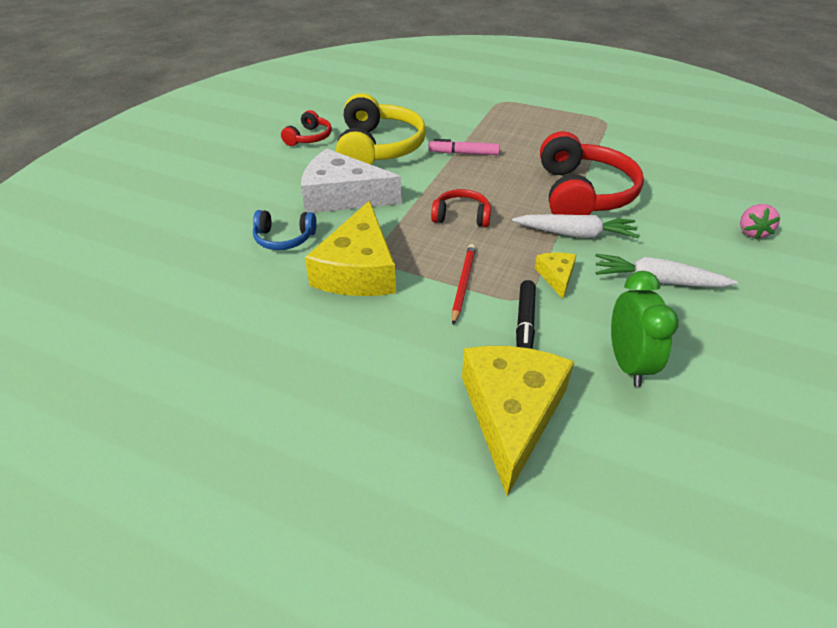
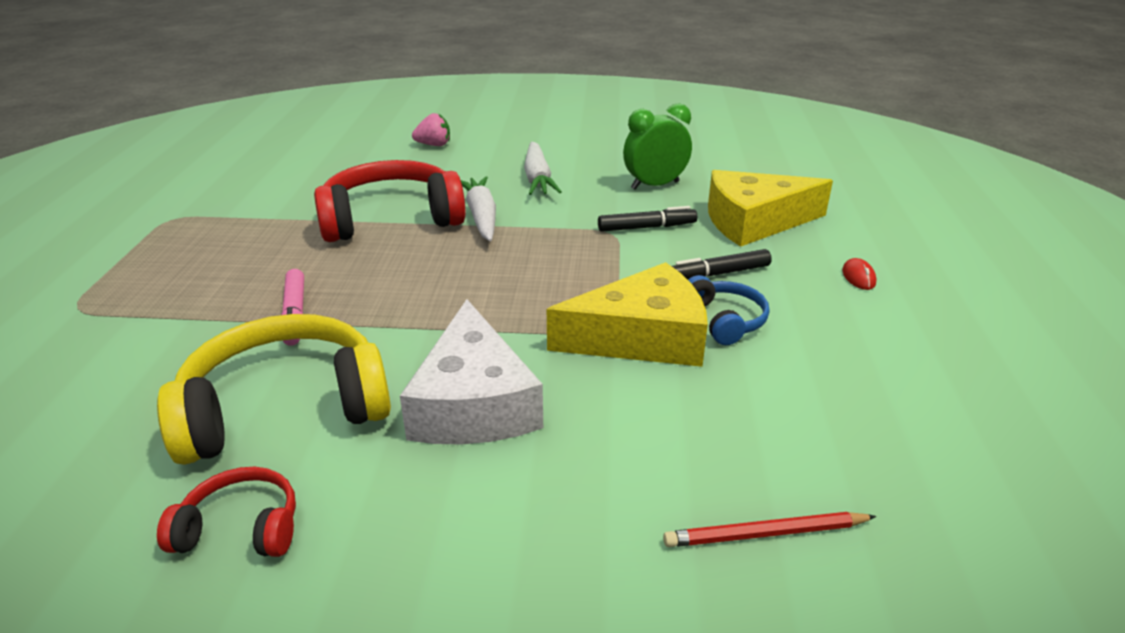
camera: 110 degrees left, 10 degrees down
blue headphones [253,210,317,250] -> blue headphones moved to [688,275,769,345]
red headphones [431,189,491,227] -> none
red pencil [452,244,476,325] -> red pencil moved to [663,512,877,547]
yellow cheese [535,252,577,299] -> none
none -> black marker [672,249,772,280]
none -> red mouse [842,258,877,290]

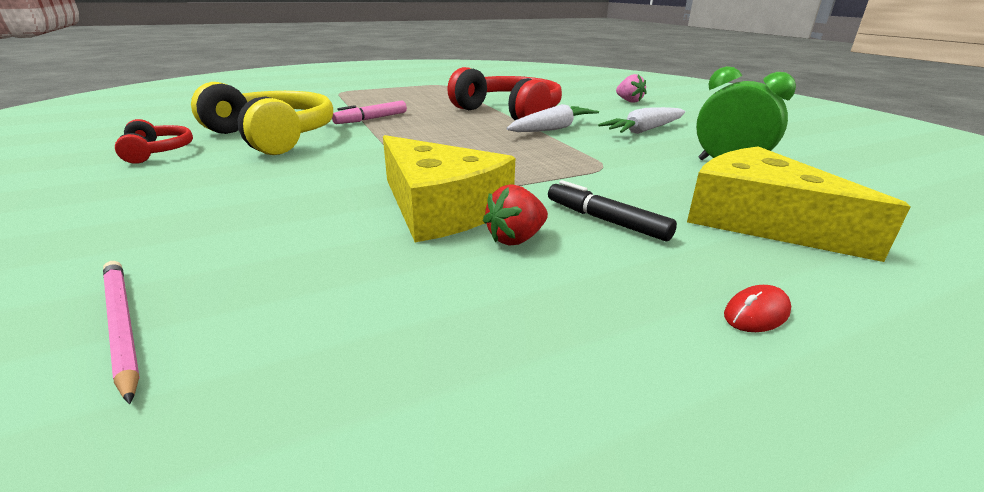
camera: 60 degrees right, 5 degrees down
white cheese [400,299,543,445] -> none
black marker [598,206,697,232] -> none
red pencil [663,512,877,547] -> pink pencil [103,261,140,404]
blue headphones [688,275,769,345] -> red strawberry [483,184,548,246]

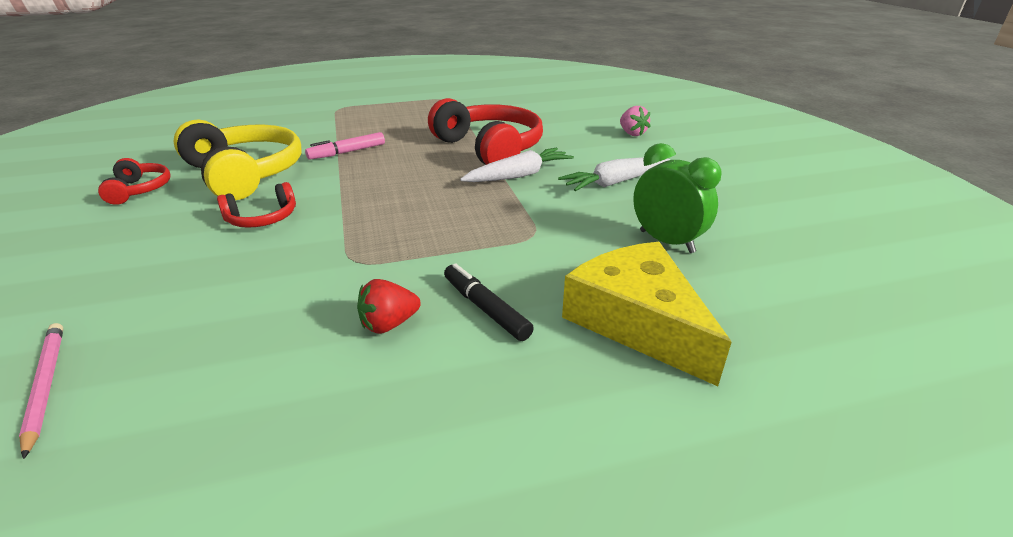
camera: 10 degrees right, 5 degrees up
yellow cheese [383,135,515,242] -> none
red mouse [724,285,791,332] -> none
none -> red headphones [217,182,296,228]

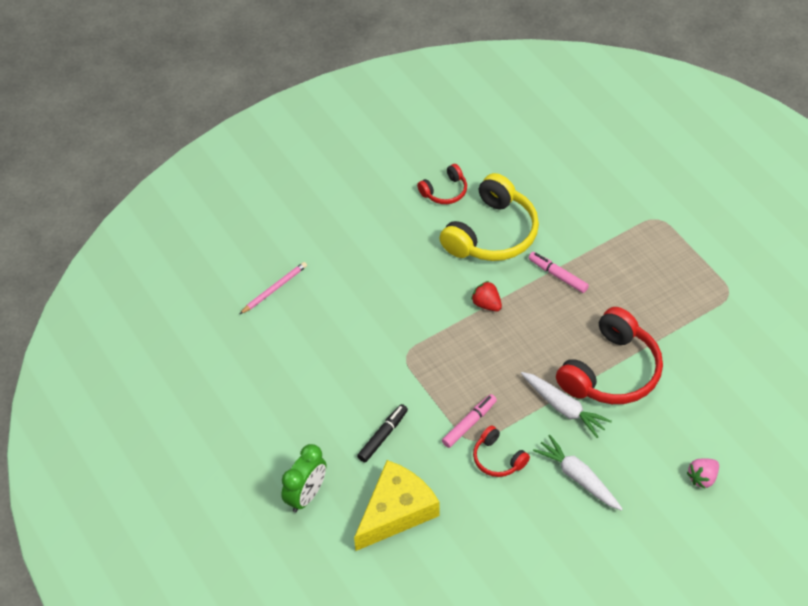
camera: 75 degrees right, 20 degrees up
red headphones [217,182,296,228] -> red headphones moved to [473,426,530,477]
red strawberry [357,279,421,334] -> red strawberry moved to [471,281,502,311]
green clock [633,143,722,253] -> green clock moved to [281,444,326,512]
none -> pink marker [442,394,497,448]

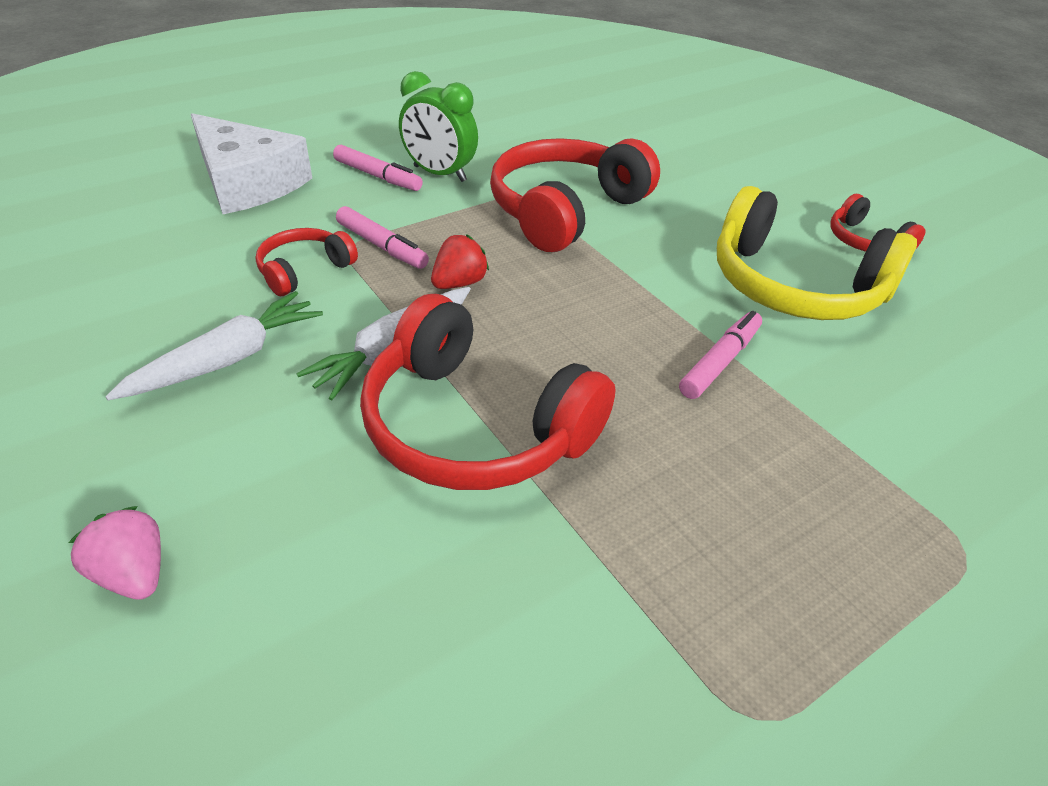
camera: 85 degrees right, 10 degrees down
pink pencil [240,262,307,314] -> none
green clock [281,444,326,512] -> green clock moved to [399,71,478,182]
yellow cheese [354,460,439,551] -> white cheese [191,113,312,214]
black marker [357,404,408,462] -> pink marker [333,145,423,191]
red strawberry [471,281,502,311] -> red strawberry moved to [431,234,489,289]
none -> red headphones [490,138,660,252]

